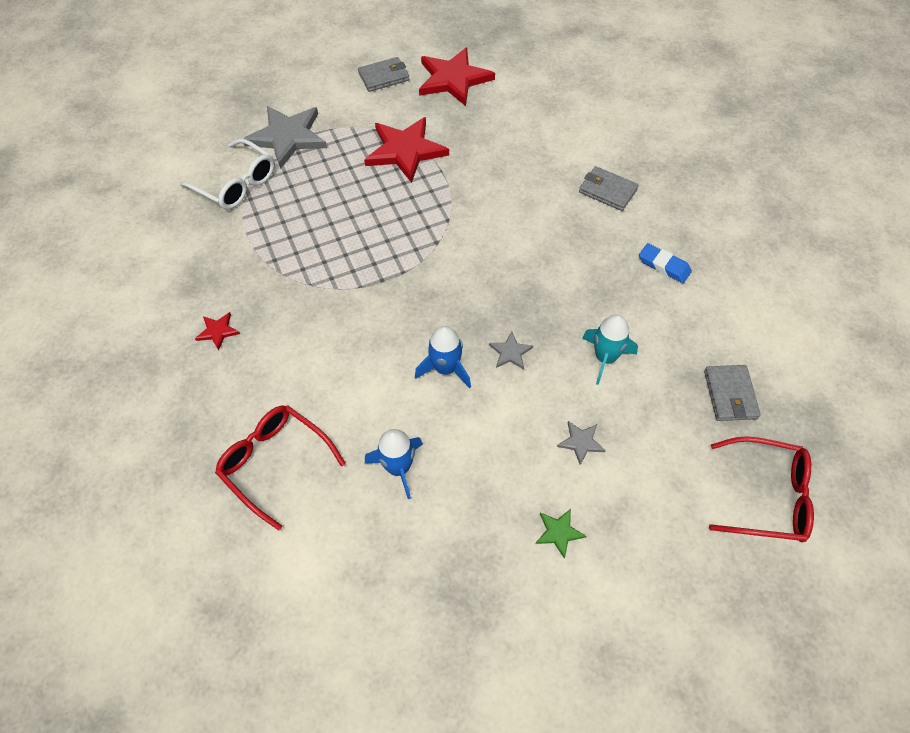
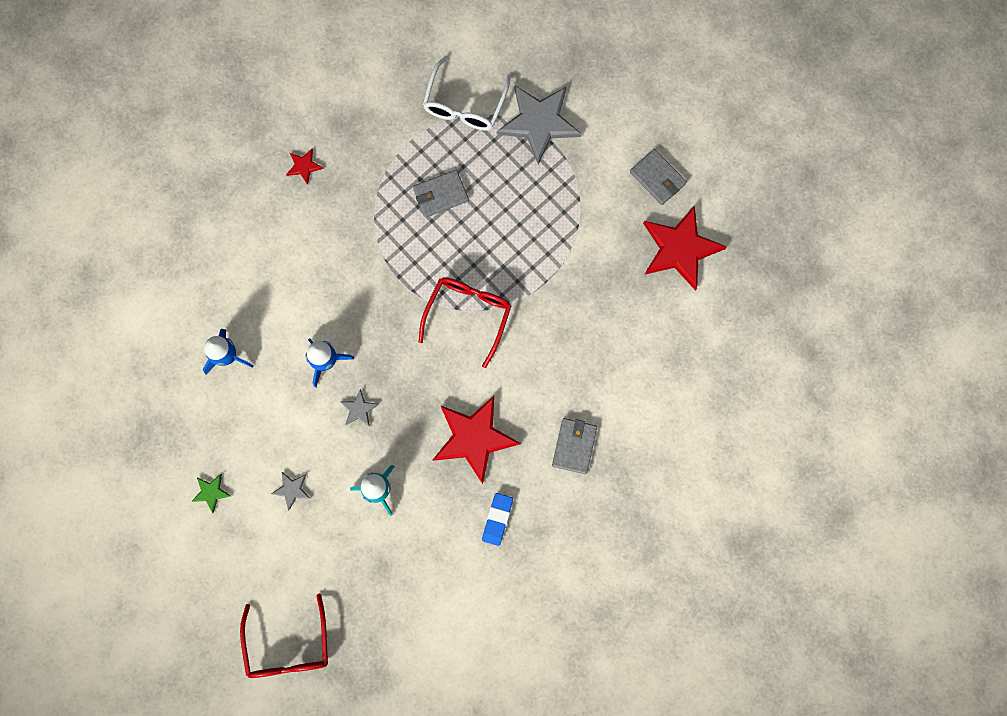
camera: 70 degrees right, 20 degrees up
red glasses [215,405,346,531] -> red glasses moved to [418,277,511,368]
red star [364,117,449,183] -> red star moved to [433,396,521,484]
grey wallet [704,365,761,421] -> grey wallet moved to [413,170,469,218]

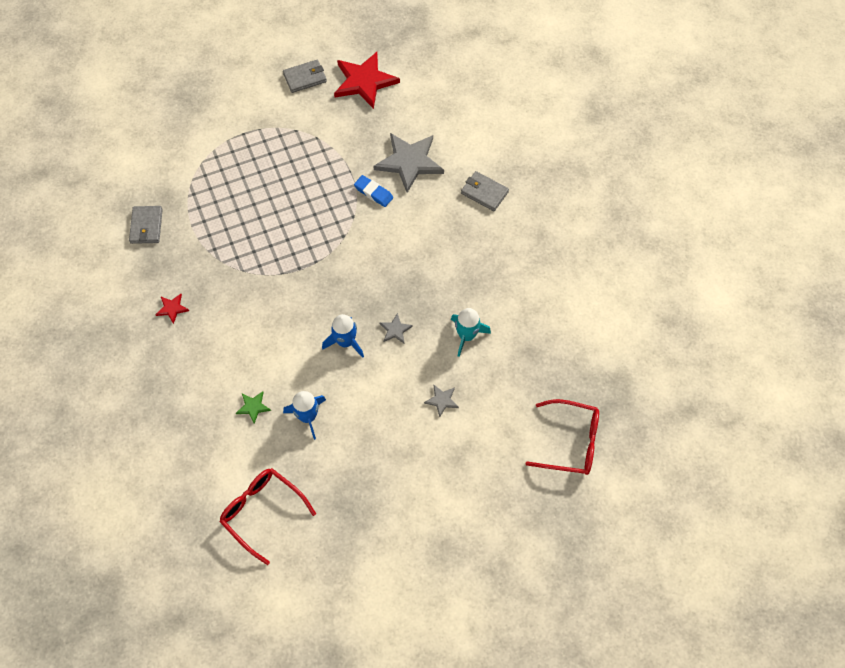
camera: 70 degrees left, 15 degrees down
green star [191,474,231,513] -> green star moved to [236,392,271,423]
grey wallet [413,170,469,218] -> grey wallet moved to [129,206,163,244]
red glasses [418,277,511,368] -> red glasses moved to [219,468,316,565]
white glasses [423,55,511,131] -> none
red star [433,396,521,484] -> none
blue eraser [482,493,513,546] -> blue eraser moved to [354,175,393,207]
grey star [497,85,582,164] -> grey star moved to [373,133,444,193]

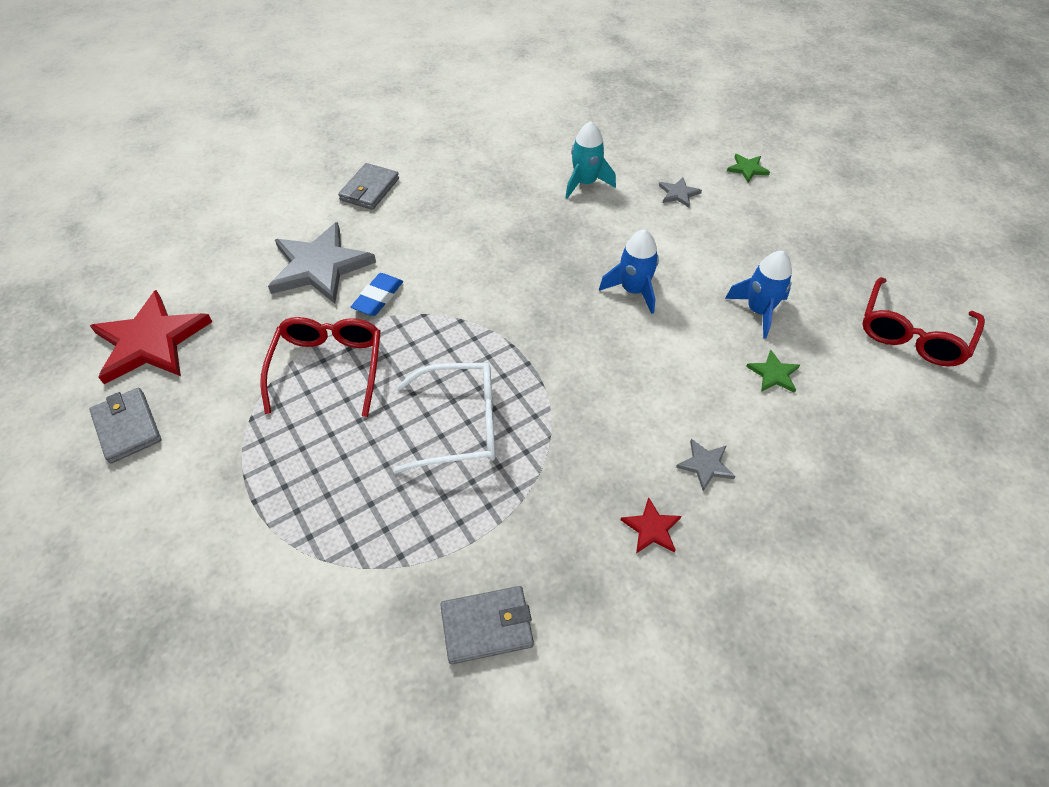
camera: 100 degrees left, 10 degrees down
grey star [379,313,413,343] -> grey star moved to [676,439,736,491]
red glasses [525,399,599,475] -> red glasses moved to [260,317,381,417]
none -> white glasses [394,363,496,473]
none -> green star [727,154,770,183]

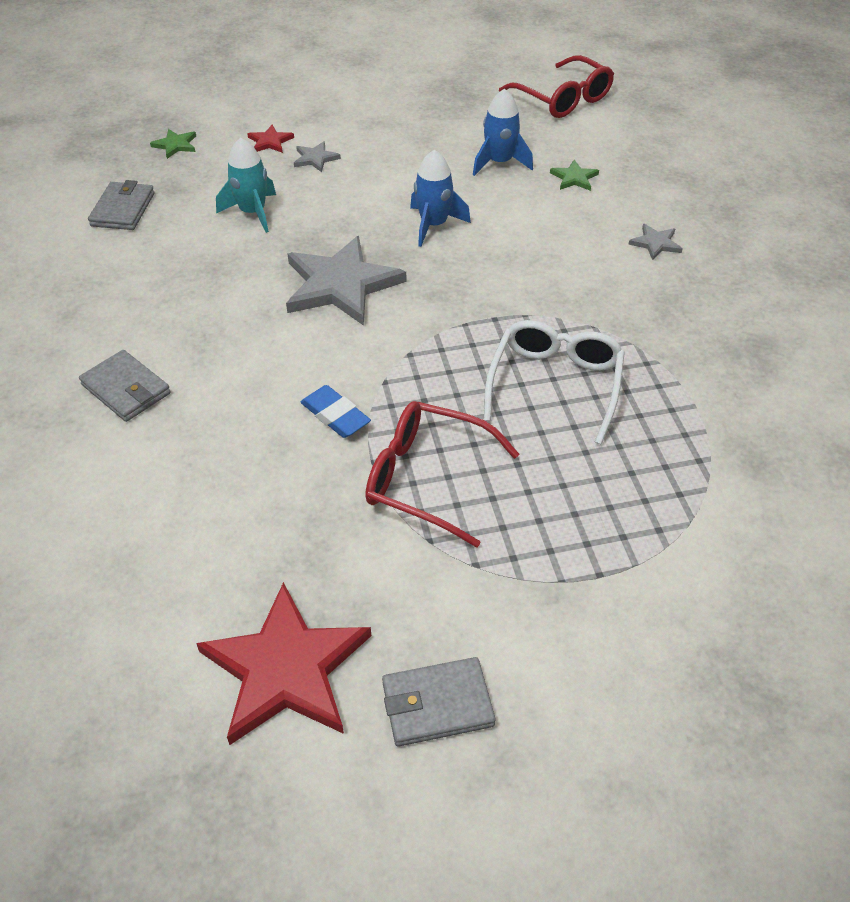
camera: 70 degrees left, 5 degrees down
grey star [268,222,376,304] -> grey star moved to [286,236,407,326]
grey wallet [440,586,534,664] -> grey wallet moved to [88,180,155,230]
red star [621,497,682,553] -> red star moved to [247,125,294,153]
green star [727,154,770,183] -> green star moved to [150,129,196,159]

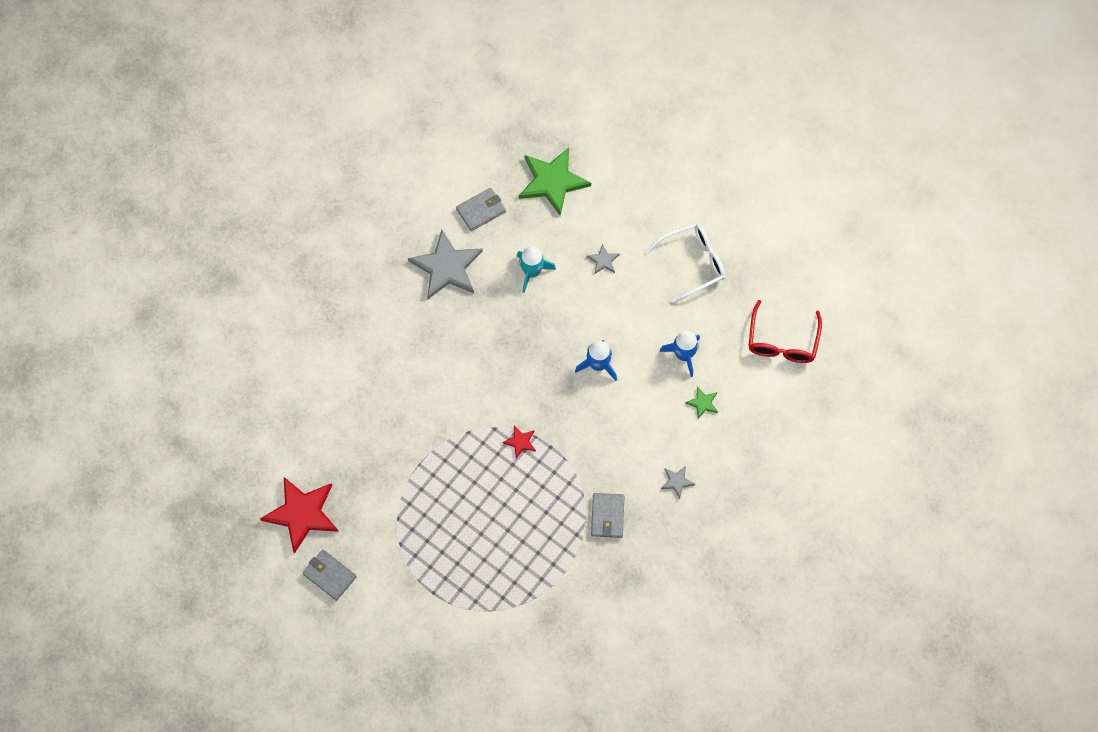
camera: 50 degrees right, 20 degrees up
grey wallet [79,350,171,422] -> grey wallet moved to [591,493,624,538]
green star [150,129,196,159] -> green star [519,148,591,216], size x2.27
red star [247,125,294,153] -> red star moved to [503,426,536,458]
grey star [286,236,407,326] -> grey star moved to [408,230,483,299]
blue eraser [300,385,371,438] -> none
red glasses [365,401,519,547] -> none
white glasses [484,320,625,445] -> white glasses moved to [646,223,725,303]

